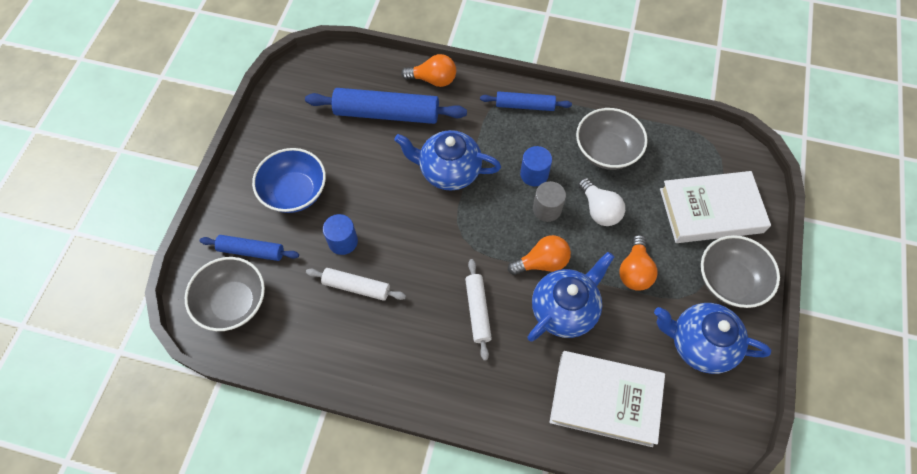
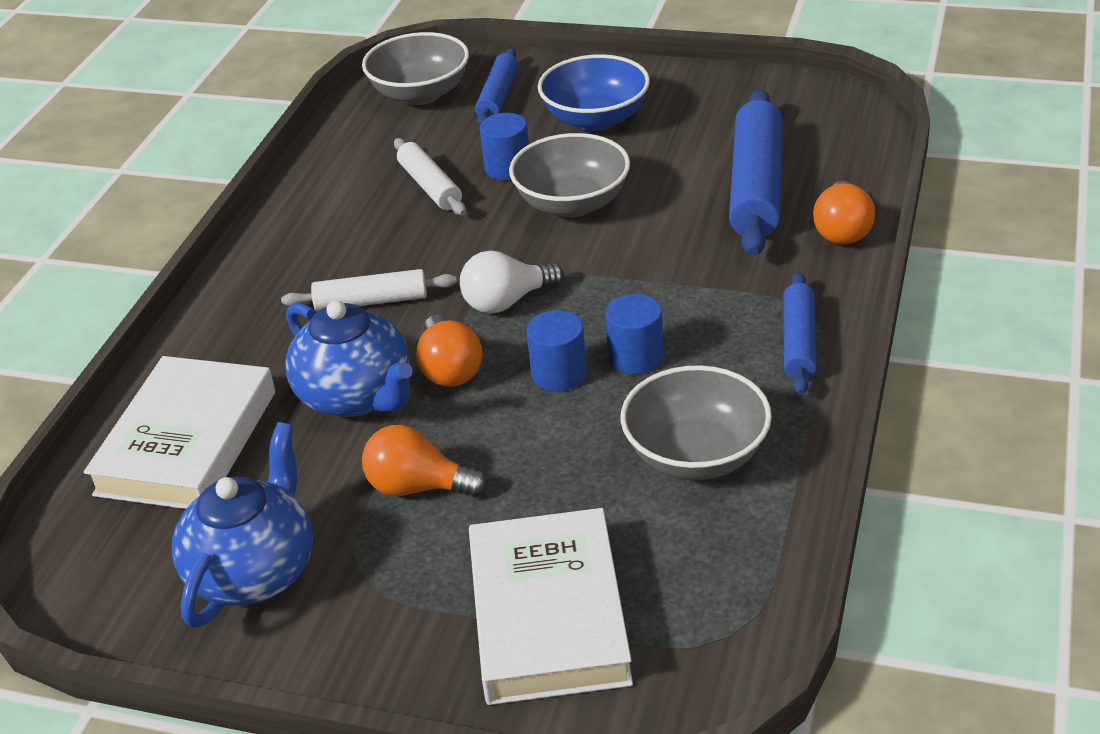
camera: 95 degrees right, 25 degrees down
white rolling pin [306,268,406,301] -> white rolling pin turned 45 degrees counterclockwise [394,138,466,215]
blue teapot [394,130,501,191] -> none
grey cylinder [533,181,566,222] -> blue cylinder [526,310,587,392]
white light bulb [578,178,625,226] -> white light bulb moved to [460,251,564,313]
grey bowl [701,235,780,308] -> grey bowl moved to [509,133,630,217]

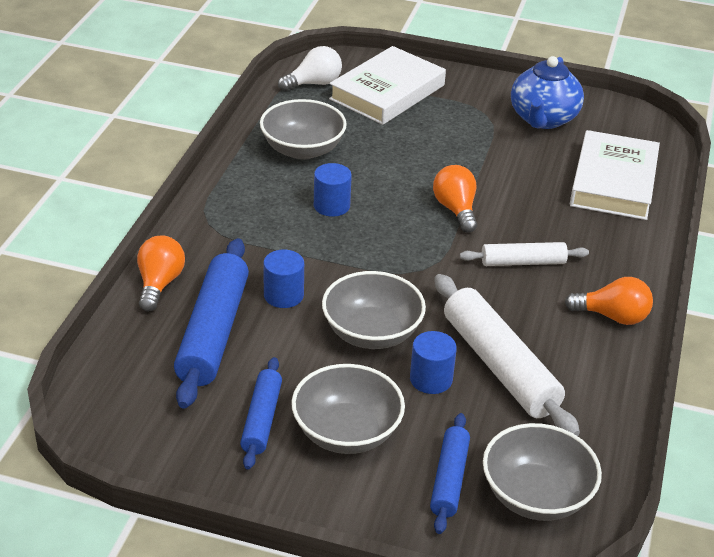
camera: 175 degrees right, 0 degrees up
blue teapot [285,300,413,417] -> none
orange light bulb [362,425,488,497] -> orange light bulb moved to [565,277,653,325]
white rolling pin [394,138,466,215] -> white rolling pin [434,274,580,436], size x1.75
white light bulb [460,251,564,313] -> white light bulb moved to [278,46,342,91]
white book [469,508,633,705] -> white book turned 45 degrees clockwise [329,46,446,125]
blue cylinder [526,310,587,392] -> blue cylinder moved to [263,250,304,308]
blue bowl [538,54,650,131] -> grey bowl [291,364,405,454]
blue rolling pin [783,272,817,395] -> blue rolling pin moved to [240,357,282,470]

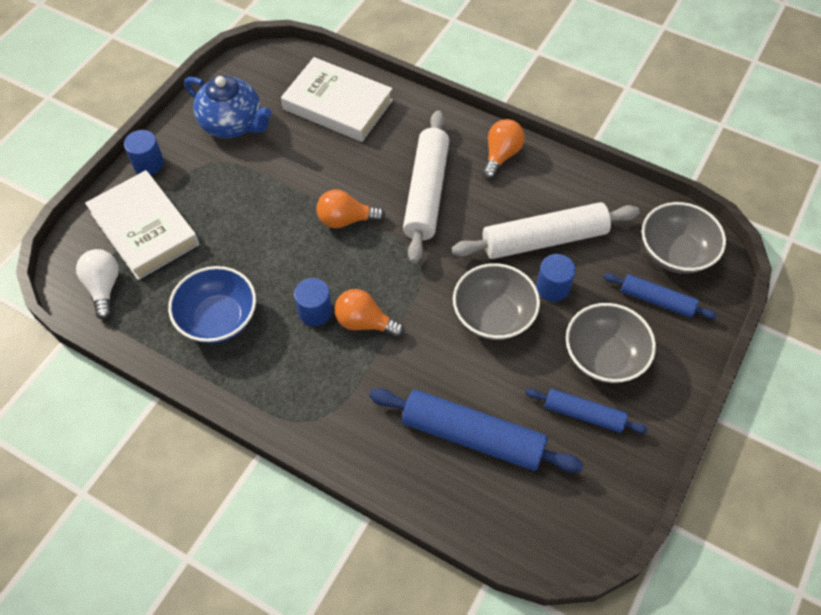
camera: 75 degrees left, 20 degrees up
orange light bulb [137,235,185,311] -> orange light bulb moved to [334,289,404,338]
grey bowl [260,99,347,160] -> blue bowl [168,266,256,343]
blue cylinder [263,250,304,308] -> blue cylinder moved to [124,130,164,175]
white rolling pin [460,242,589,266] -> white rolling pin [403,110,450,263], size x1.75

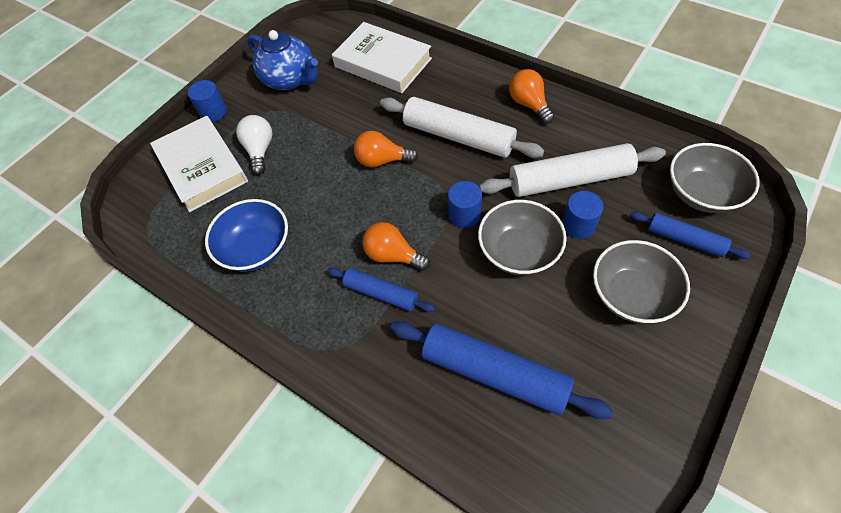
camera: 10 degrees right, 0 degrees up
white light bulb [76,249,119,320] -> white light bulb moved to [236,115,273,175]
blue cylinder [294,278,332,326] -> blue cylinder moved to [448,181,482,228]
white rolling pin [403,110,450,263] -> white rolling pin turned 75 degrees counterclockwise [380,97,544,158]
orange light bulb [482,119,525,179] -> orange light bulb turned 60 degrees counterclockwise [509,69,554,124]
blue rolling pin [525,388,648,433] -> blue rolling pin moved to [327,268,435,312]

